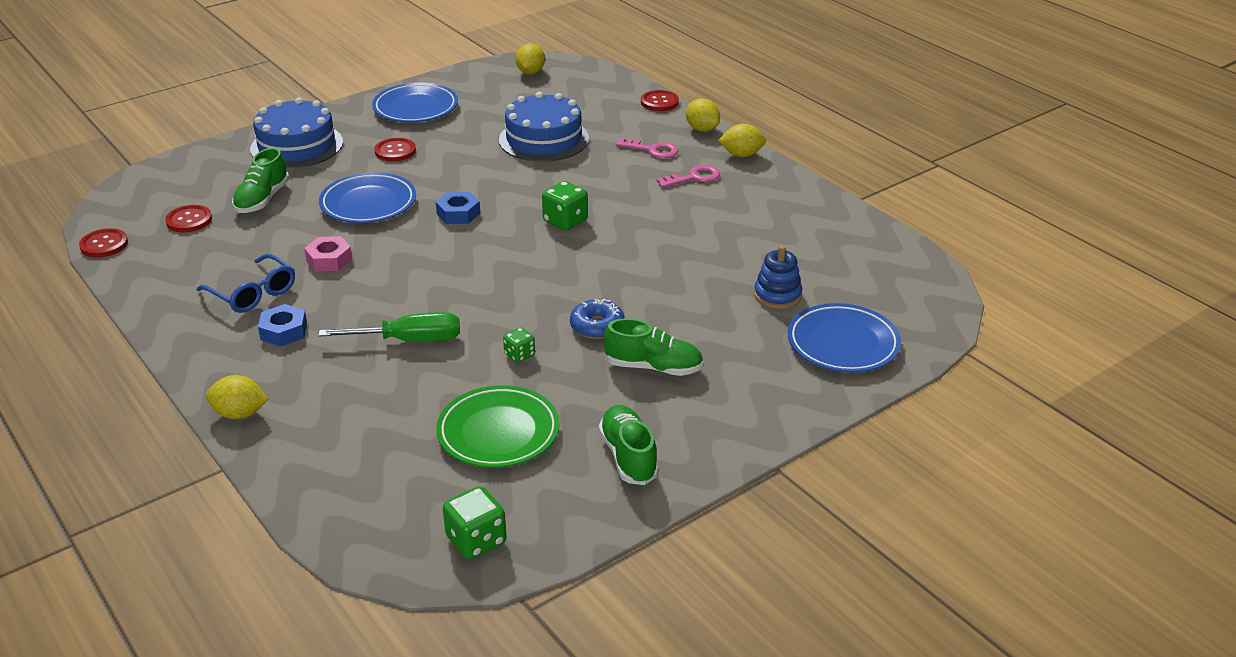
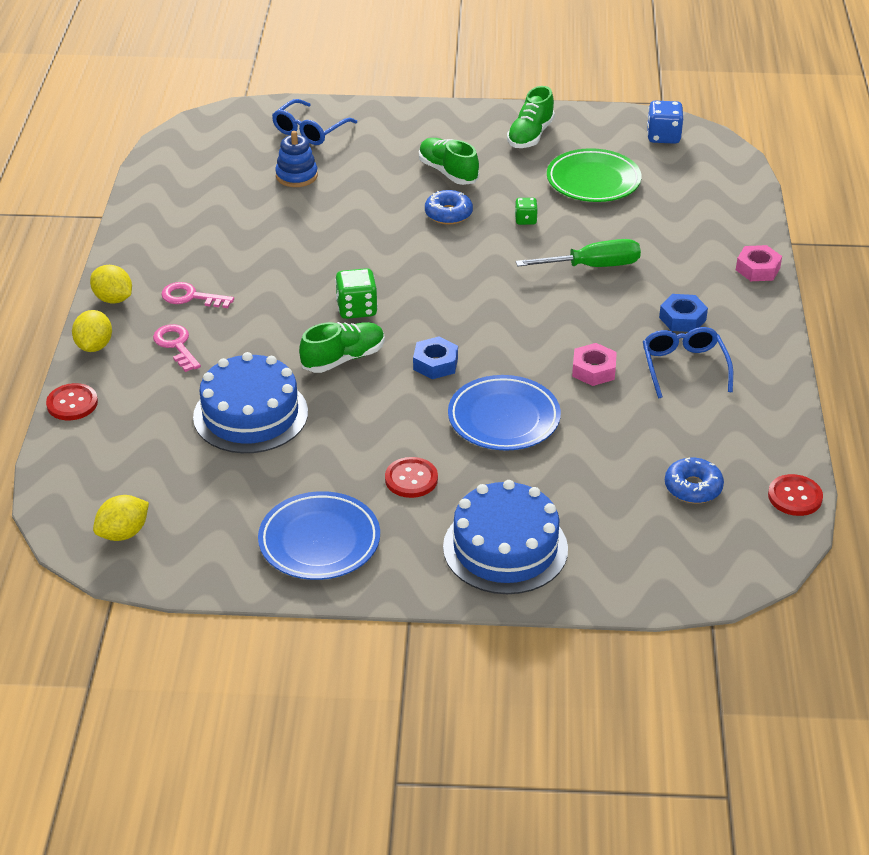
camera: 140 degrees left, 5 degrees up
red button [165,205,212,232] -> blue donut [665,458,724,503]
yellow lemon [206,375,268,419] -> pink nut [736,245,782,281]
green shoe [232,148,289,213] -> green shoe moved to [299,322,385,373]
green screwdriver [318,312,460,342] -> green screwdriver turned 135 degrees clockwise [516,239,641,267]
green dice [443,486,507,559] -> blue dice [647,101,683,144]
blue plate [788,303,901,372] -> blue glasses [272,99,357,145]

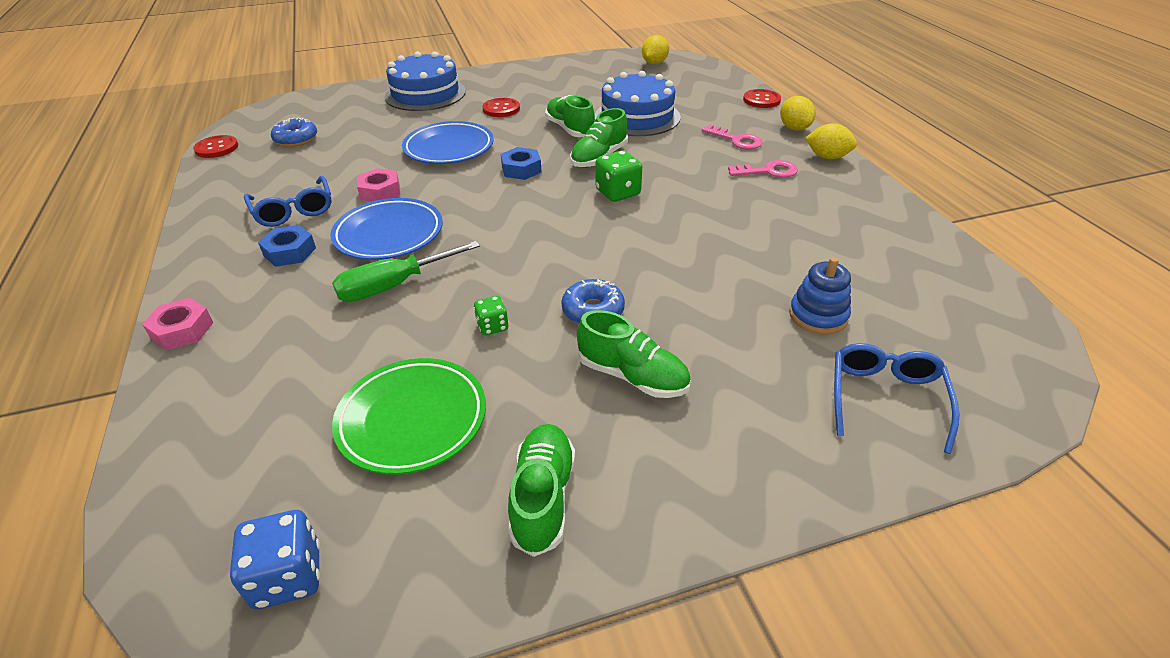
camera: 160 degrees right, 0 degrees up
blue plate [258,491,380,580] -> blue plate moved to [330,198,443,260]
none -> green shoe [545,95,595,137]

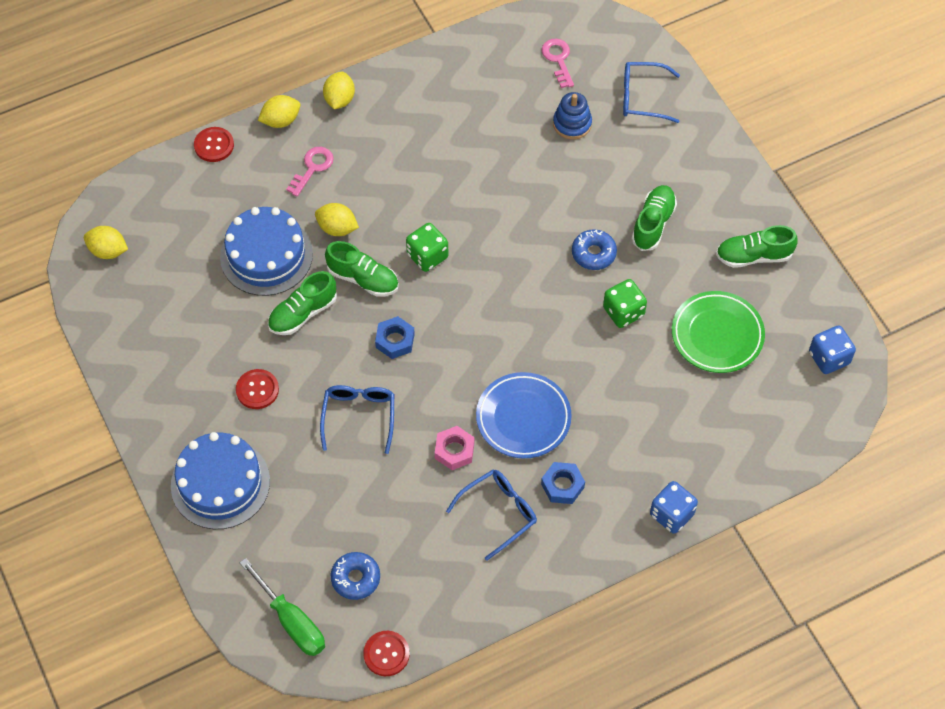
camera: 100 degrees left, 20 degrees up
pink nut [142,298,214,350] -> blue dice [650,481,698,534]
green screwdriver [332,241,480,302] -> green screwdriver moved to [240,558,325,656]
blue plate [402,121,494,164] -> blue glasses [320,385,394,454]
green dice [474,296,509,335] -> green dice [603,279,647,328], size x1.67
pink key [728,160,798,178] -> pink key moved to [542,39,574,88]
none -> yellow lemon [315,203,359,236]

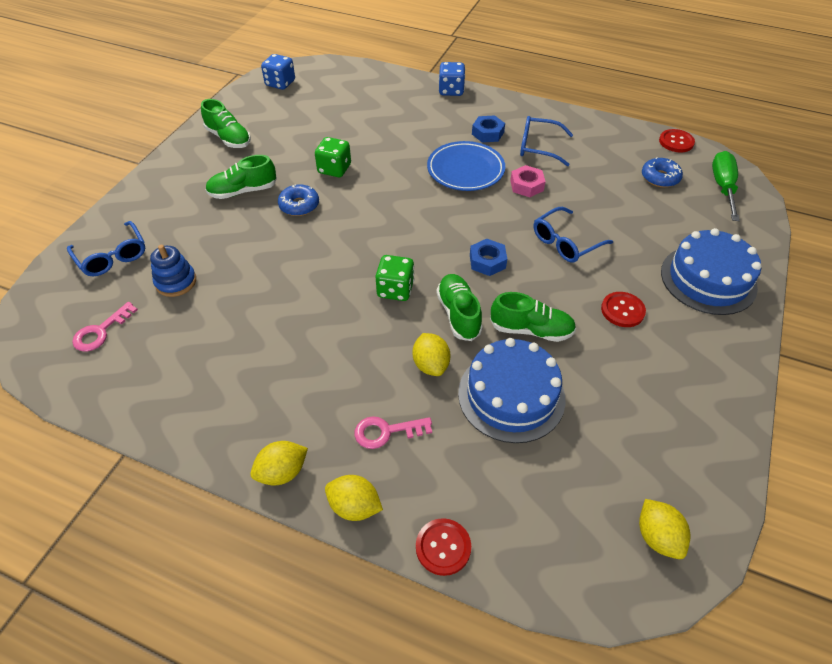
camera: 130 degrees left, 10 degrees down
green plate [672,291,765,373] -> none

